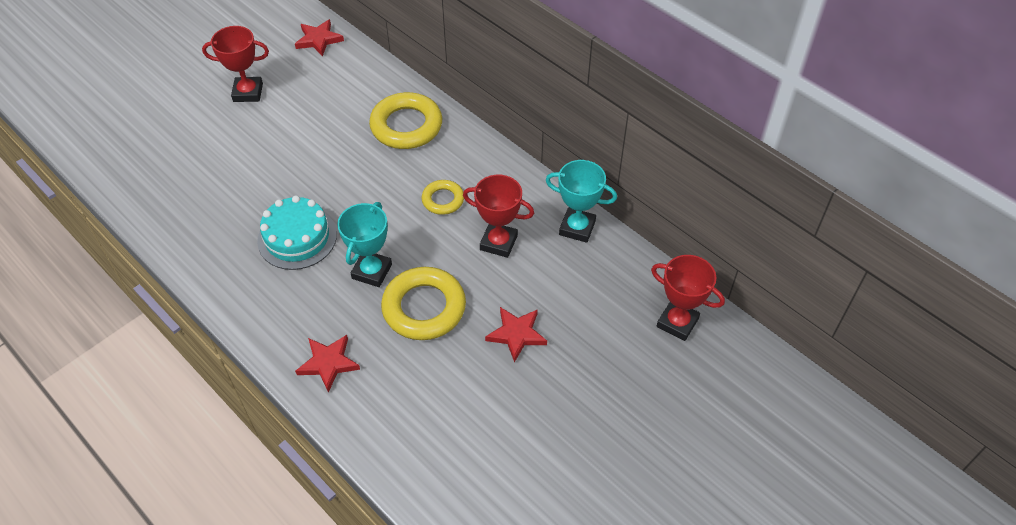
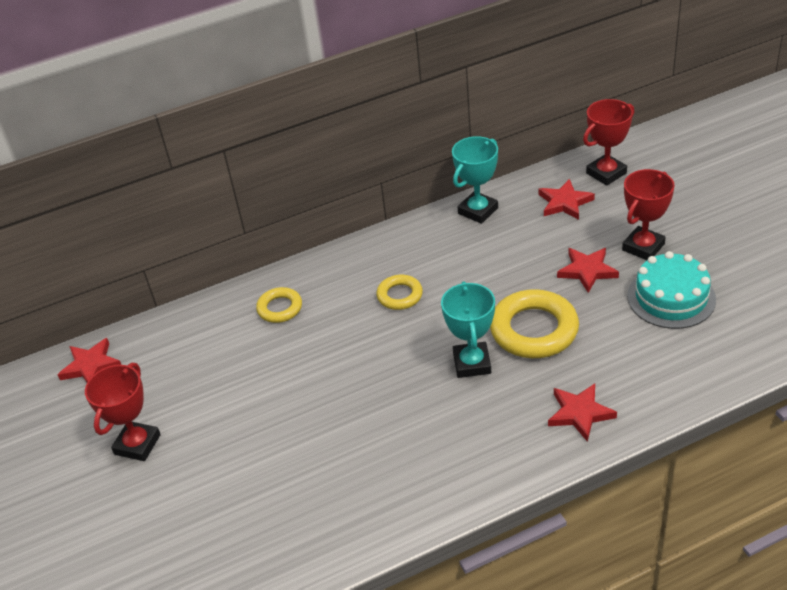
camera: 65 degrees left, 10 degrees down
turquoise cake [257,195,337,270] -> turquoise cake moved to [627,251,716,329]
turquoise trophy [337,202,392,287] -> turquoise trophy turned 45 degrees clockwise [441,282,495,378]
yellow ring [369,92,442,149] -> yellow ring [256,287,302,323], size x0.55
red trophy [463,175,534,258] -> red trophy moved to [622,169,675,260]
none -> red star [539,179,595,220]

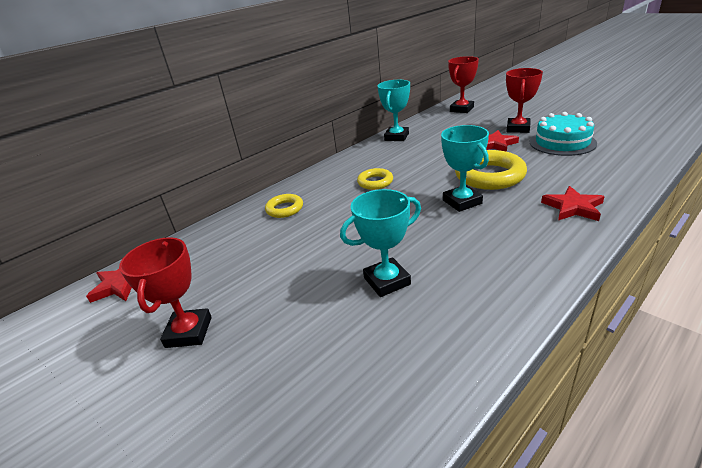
camera: 20 degrees left, 10 degrees down
red star [539,179,595,220] -> none
none -> turquoise trophy [340,189,421,297]

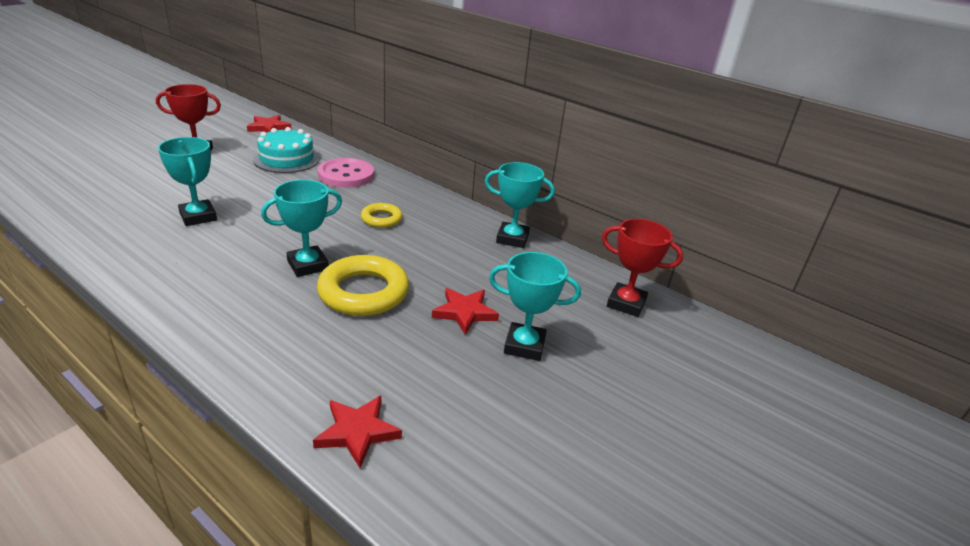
camera: 75 degrees right, 0 degrees up
yellow ring [265,194,303,218] -> pink button [318,158,374,188]
red trophy [506,68,543,133] -> turquoise trophy [489,252,581,361]
turquoise cake [530,112,597,156] -> turquoise cake moved to [253,127,320,173]
red star [541,186,605,221] -> red star moved to [313,396,402,468]

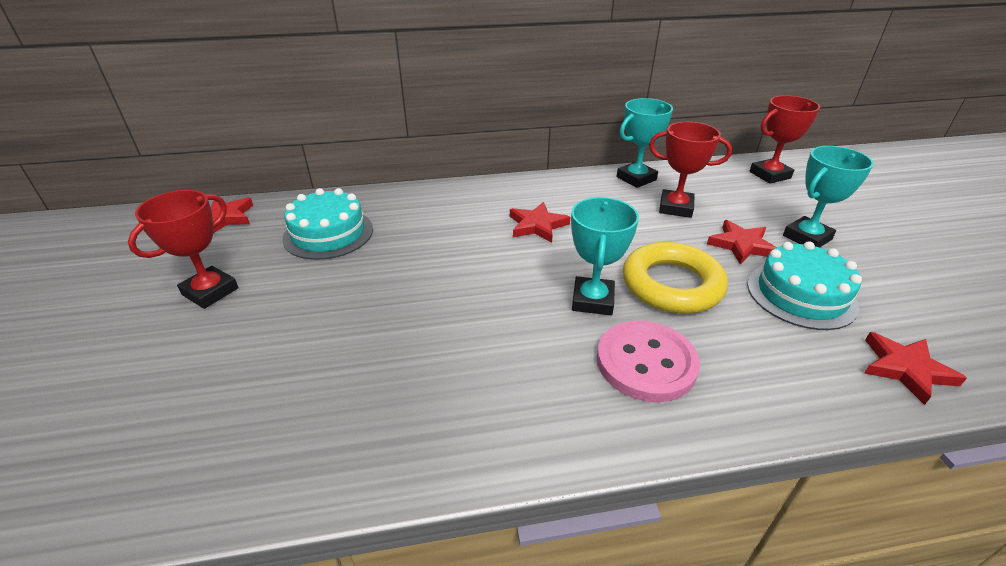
camera: 45 degrees left, 5 degrees up
turquoise trophy [158,137,217,226] -> none
pink button [318,158,374,188] -> pink button moved to [597,320,700,402]
yellow ring [361,203,402,228] -> red star [510,202,570,243]
none -> red trophy [649,122,732,218]
none -> turquoise cake [747,241,862,330]

